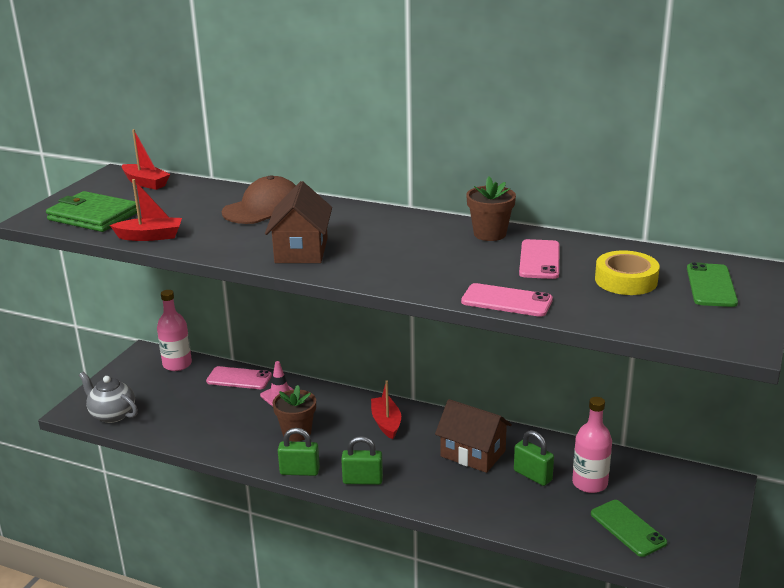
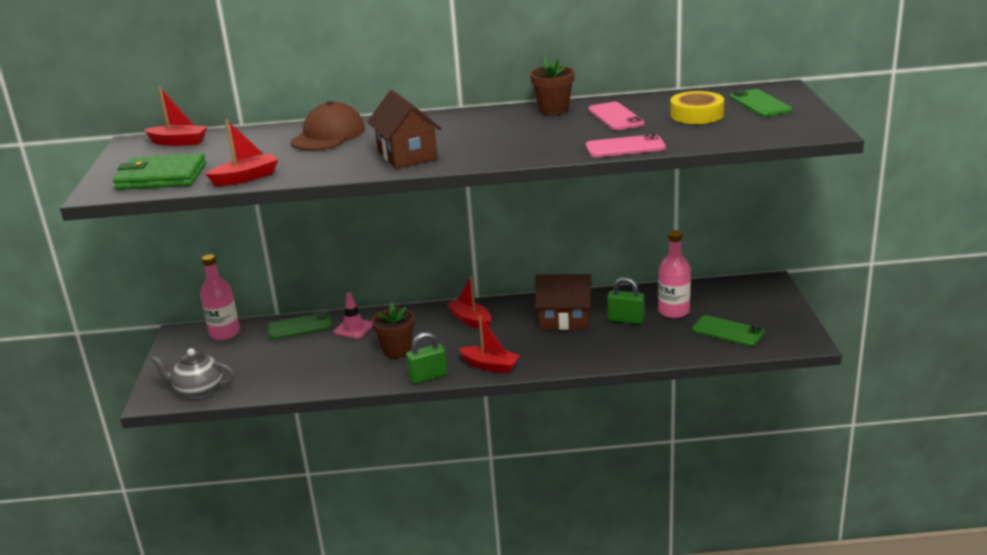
camera: 25 degrees left, 0 degrees up
pink phone [206,366,272,389] -> green phone [268,312,332,339]
green padlock [341,436,383,485] -> red boat [459,316,520,373]

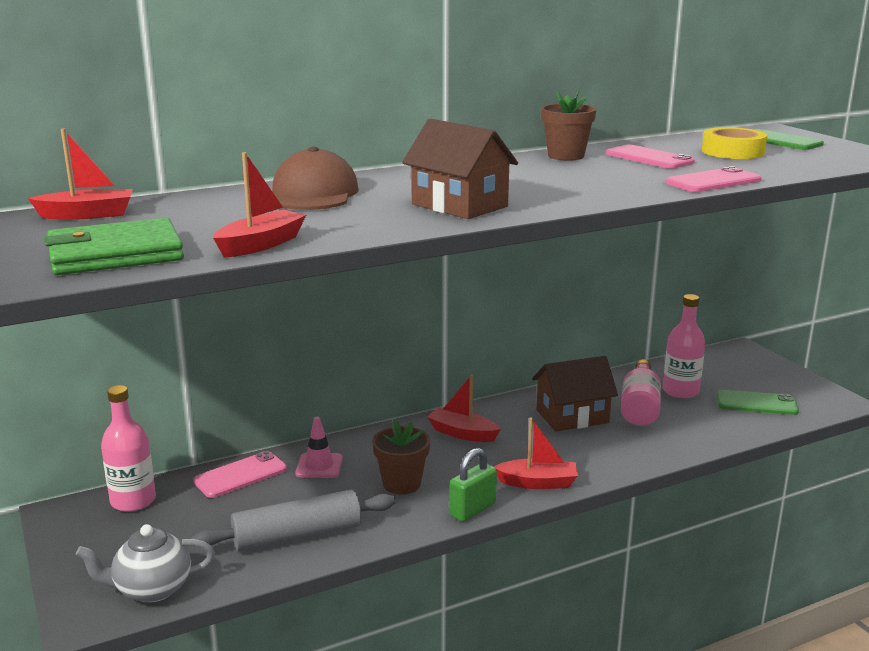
camera: 25 degrees left, 5 degrees down
green phone [268,312,332,339] -> pink phone [193,451,287,498]
green padlock [607,277,645,324] -> pink bottle [621,359,661,426]
none -> grey rolling pin [191,490,396,551]

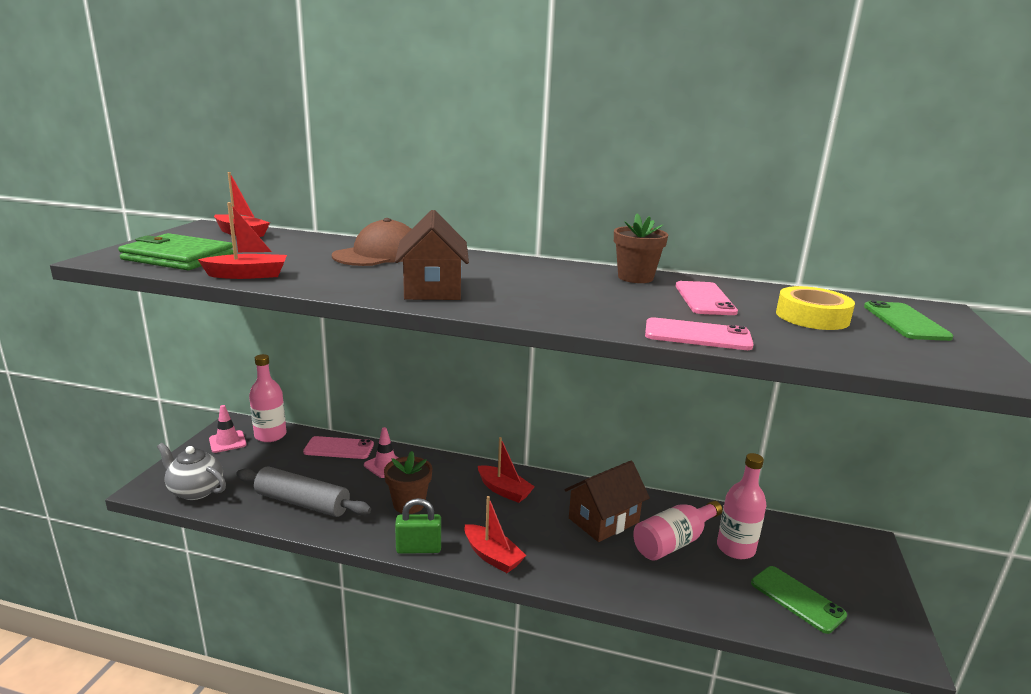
camera: 40 degrees right, 0 degrees up
red boat [427,375,501,442] -> red boat turned 150 degrees clockwise [478,437,535,503]
brown house [532,356,618,432] -> brown house turned 60 degrees counterclockwise [565,461,650,542]
none -> pink traffic cone [209,405,247,453]

